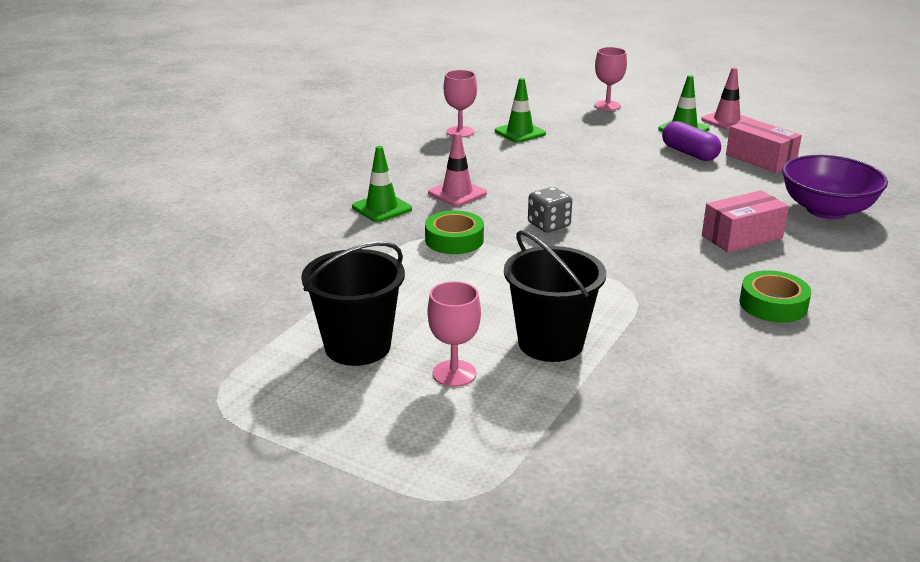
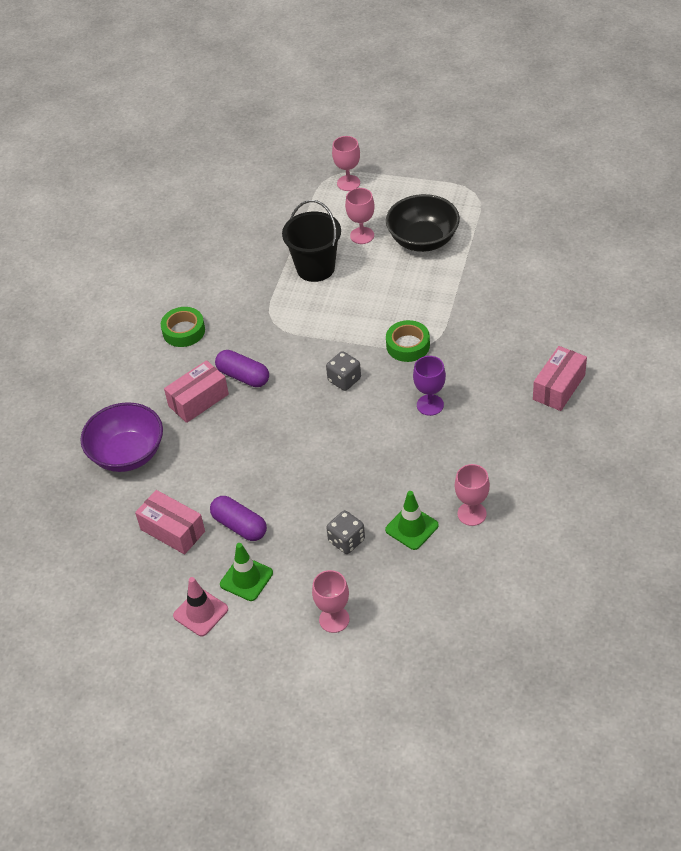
camera: 170 degrees right, 20 degrees up
black bucket [301,241,405,366] -> black bowl [386,194,460,252]
green traffic cone [352,146,412,222] -> none
pink traffic cone [428,132,487,206] -> purple goblet [413,356,446,416]
none -> purple capsule [215,350,269,387]
none -> grey dice [326,510,365,554]
none -> pink goblet [332,136,360,191]
none -> pink box [533,346,587,411]

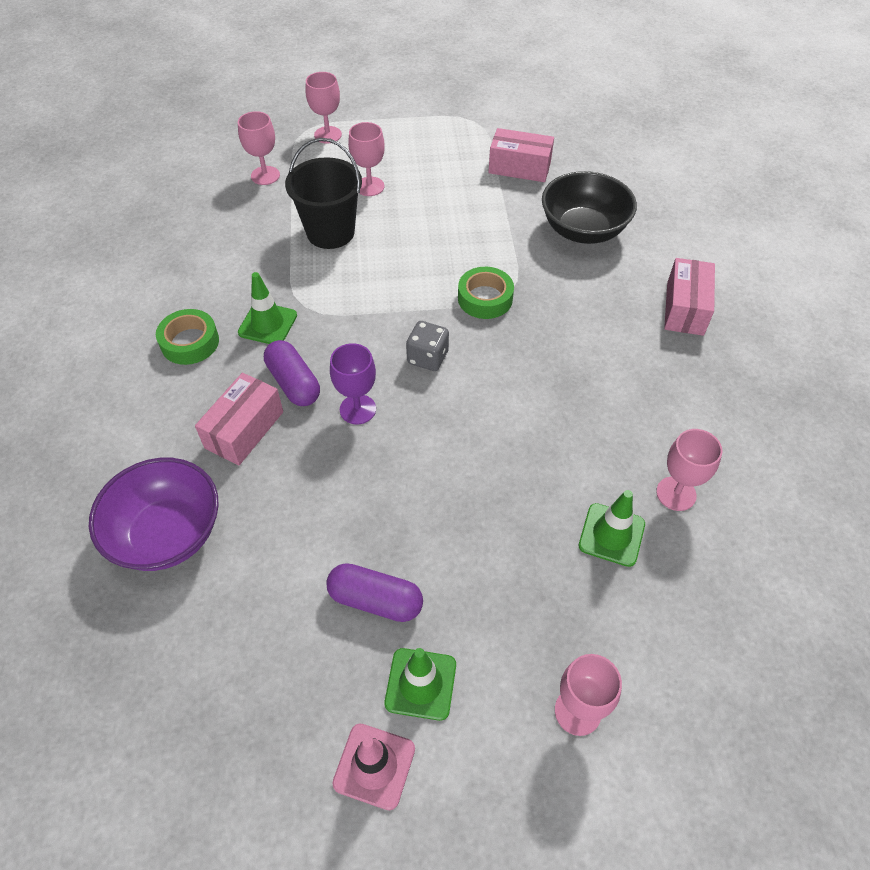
camera: 25 degrees left, 5 degrees up
pink box [135,490,205,555] -> pink box moved to [488,128,554,182]
purple capsule [215,350,269,387] -> purple capsule turned 45 degrees clockwise [264,340,320,406]
grey dice [326,510,365,554] -> none
black bowl [386,194,460,252] -> black bowl moved to [542,171,637,244]
purple goblet [413,356,446,416] -> purple goblet moved to [330,343,376,424]
none -> pink goblet [238,111,280,185]
none -> green traffic cone [238,272,297,344]

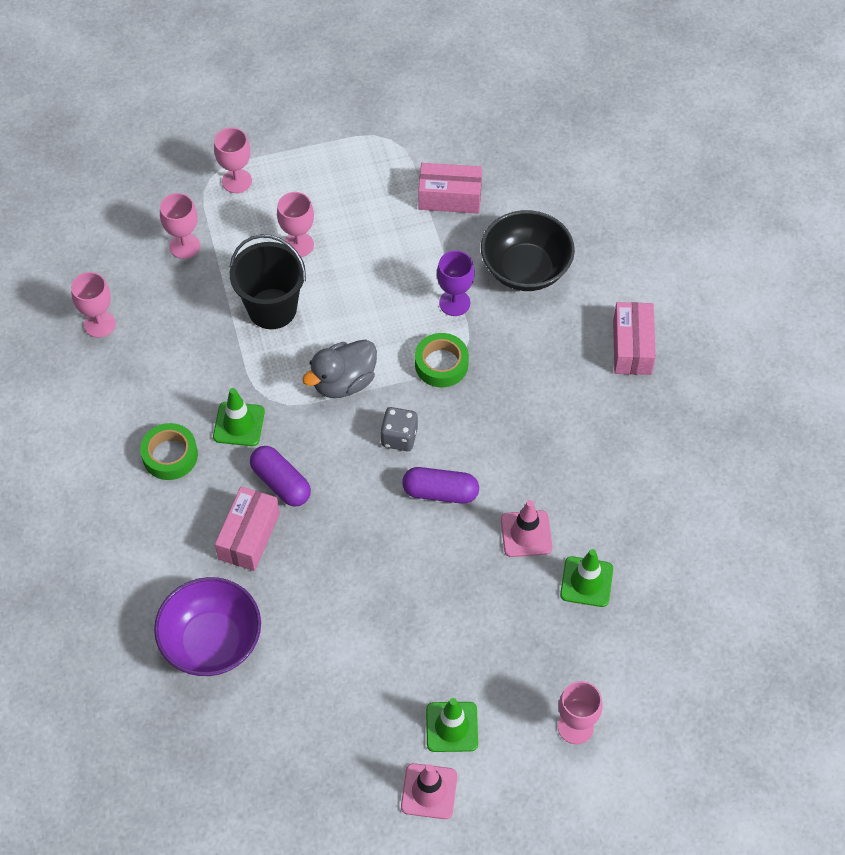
camera: 10 degrees left, 5 degrees up
purple capsule [326,563,423,622] -> purple capsule moved to [402,467,479,504]
purple goblet [330,343,376,424] -> purple goblet moved to [437,251,475,316]
pink goblet [656,429,722,511] -> pink goblet moved to [71,272,116,338]
none -> grey duck [302,340,377,398]
none -> pink traffic cone [501,500,552,557]

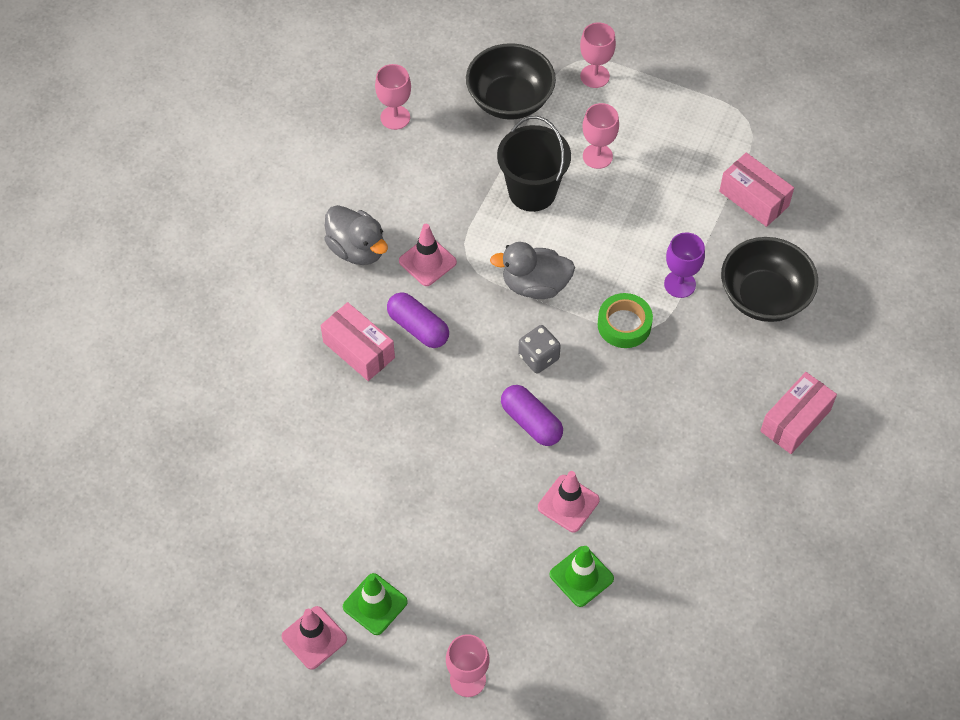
camera: 40 degrees right, 0 degrees up
green tape [140,423,198,480] -> grey duck [324,205,388,265]
purple bowl [154,577,261,676] -> none
pink goblet [160,193,200,259] -> black bowl [466,43,556,120]
green traffic cone [213,388,265,446] -> pink traffic cone [399,224,457,286]
pink box [215,486,280,571] -> pink box turned 75 degrees clockwise [320,302,395,381]
purple capsule [250,446,311,507] -> purple capsule turned 45 degrees counterclockwise [387,292,449,348]

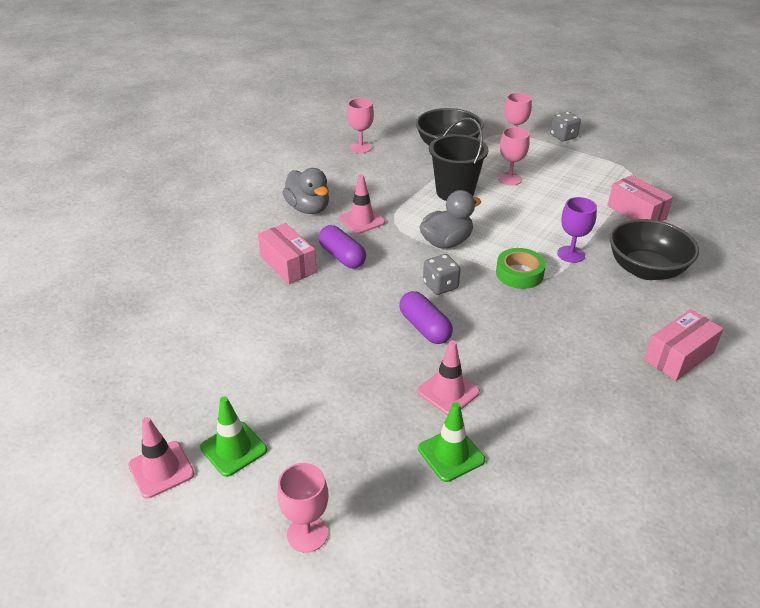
camera: 10 degrees right, 20 degrees down
grey duck [490,242,575,299] -> grey duck turned 135 degrees clockwise [419,190,481,249]
none -> grey dice [550,112,581,141]

